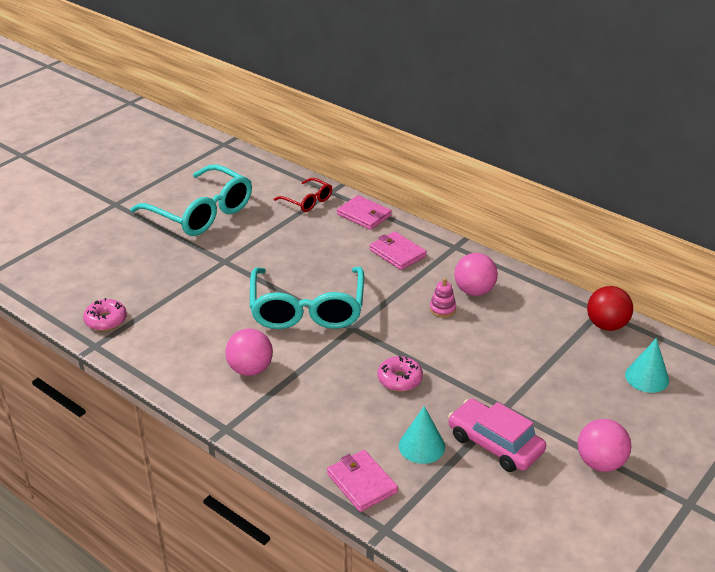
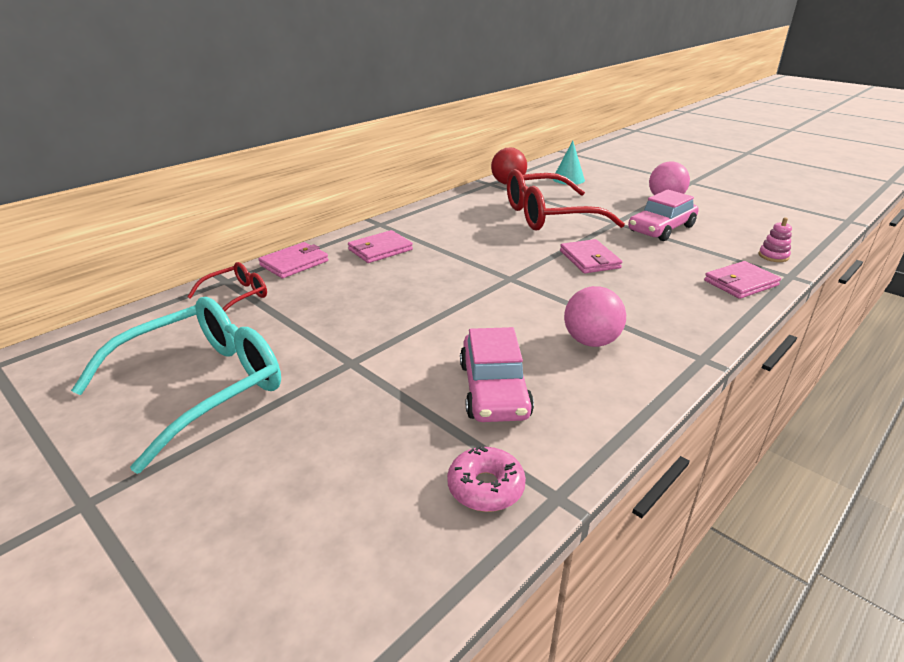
camera: 85 degrees left, 5 degrees down
turquoise glasses [250,267,364,329] -> none
pink donut [377,356,423,391] -> pink wallet [560,239,622,273]
turquoise cone [399,406,445,464] -> none
pink stacking toy [430,278,456,318] -> pink stacking toy moved to [759,217,792,262]
pink ball [454,253,498,296] -> none
none -> pink car [460,327,534,422]
none -> red glasses [507,169,625,230]

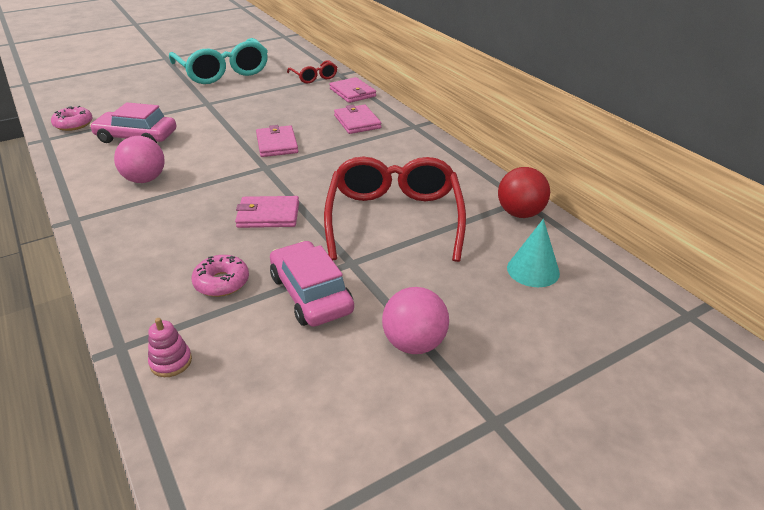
camera: 105 degrees right, 5 degrees up
pink wallet [704,261,781,299] -> pink wallet moved to [256,125,298,157]
none -> pink donut [192,255,249,297]

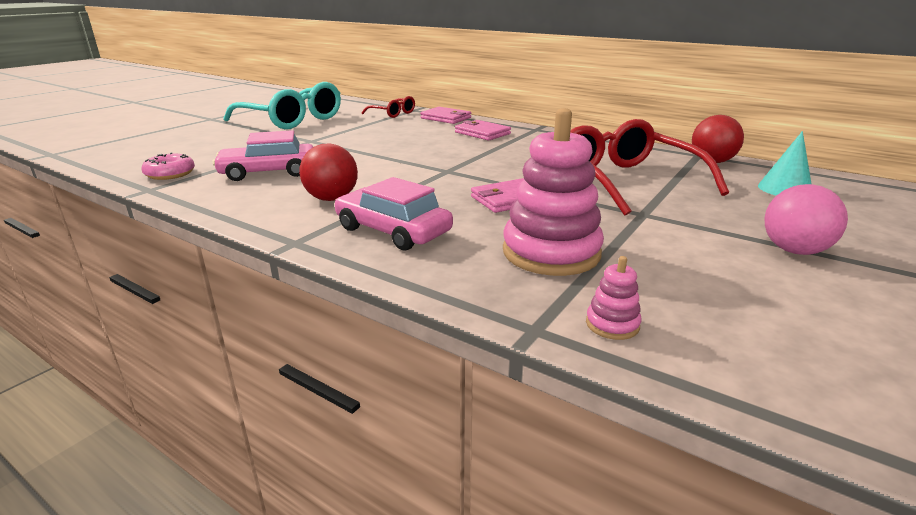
camera: 25 degrees left, 10 degrees down
pink ball [114,136,165,183] -> red ball [299,143,358,201]
pink donut [192,255,249,297] -> pink stacking toy [503,108,604,276]
pink wallet [256,125,298,157] -> none
pink car [270,241,354,327] -> pink car moved to [335,177,453,251]

